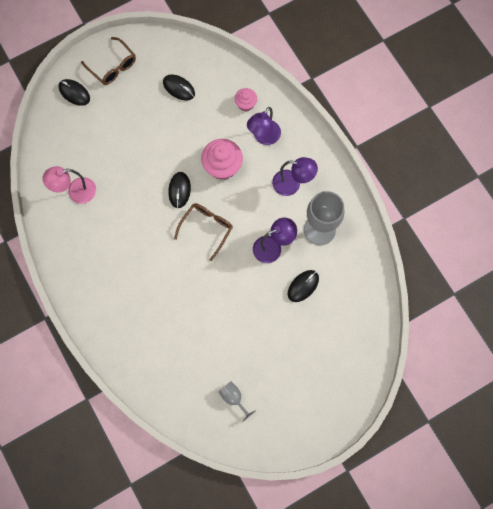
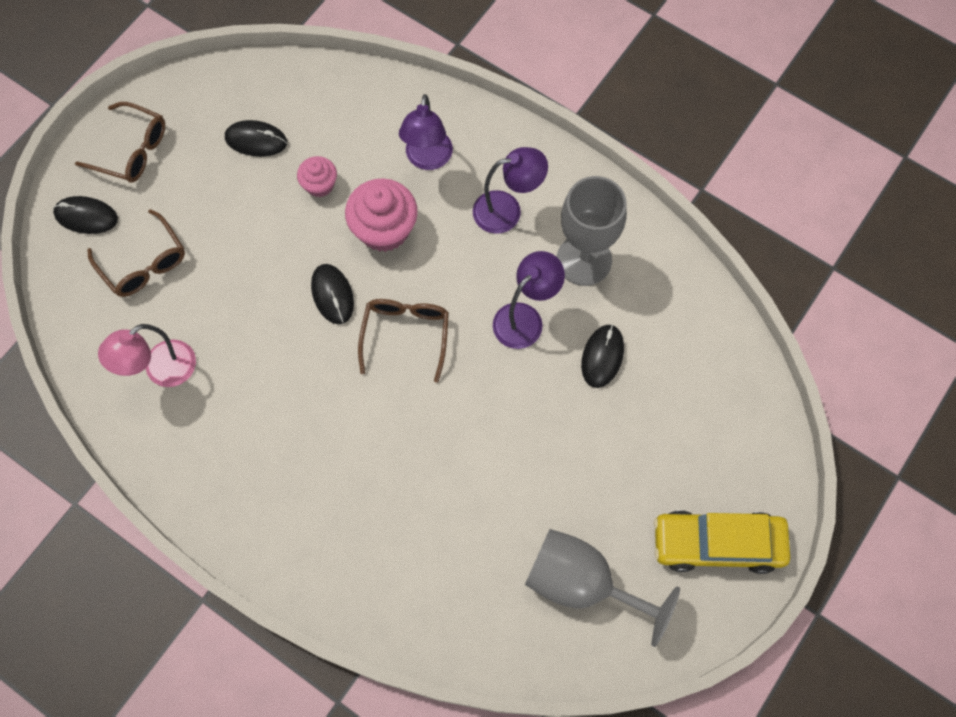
camera: 25 degrees left, 5 degrees down
grey goblet [219,381,256,422] -> grey goblet [525,529,680,647], size x2.00
pink cupcake [235,88,257,111] -> pink cupcake moved to [297,156,337,197]
none -> brown glasses [87,209,185,297]
none -> yellow car [653,510,790,574]

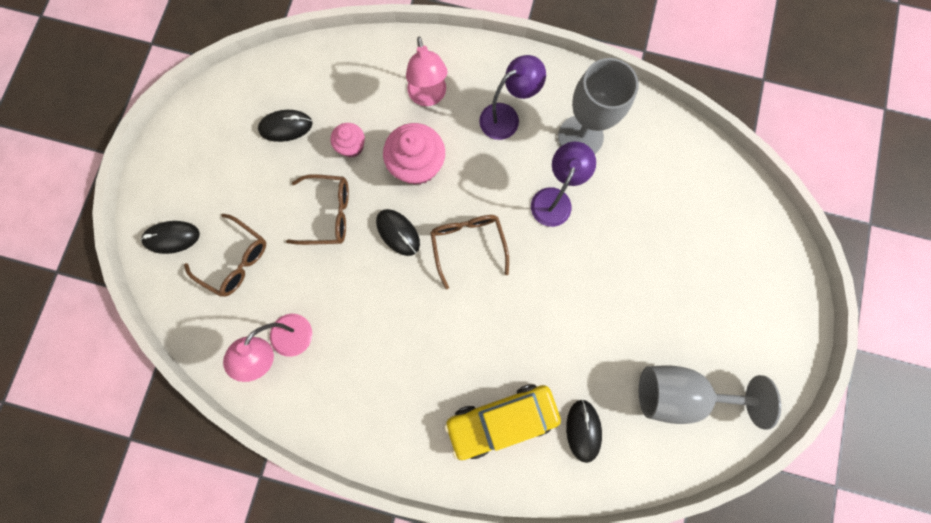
camera: 20 degrees left, 10 degrees up
brown glasses [75,102,165,183] -> brown glasses moved to [286,174,349,245]
purple lamp [399,94,453,170] -> pink lamp [406,37,448,106]
black mouse [581,325,624,388] -> black mouse moved to [566,400,602,463]
yellow car [653,510,790,574] -> yellow car moved to [444,384,561,460]

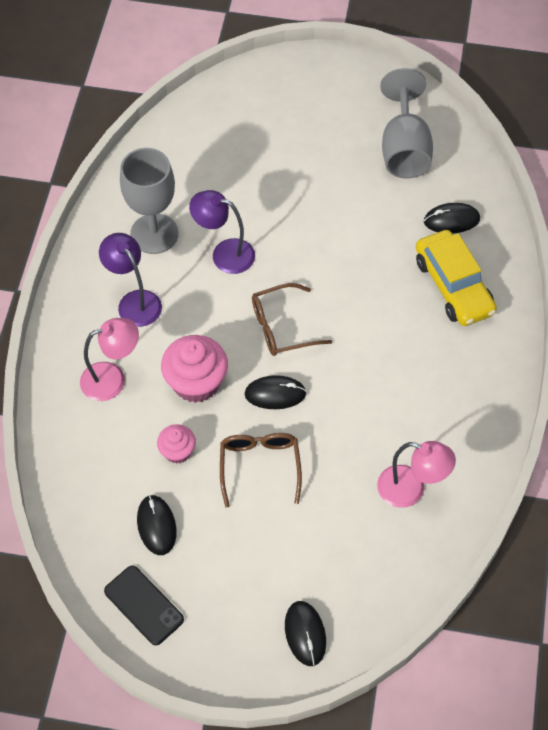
camera: 95 degrees left, 20 degrees down
brown glasses [184,214,266,297] -> none
black mouse [376,209,420,256] -> black mouse turned 45 degrees clockwise [245,375,307,409]
none -> black phone [104,566,184,645]

